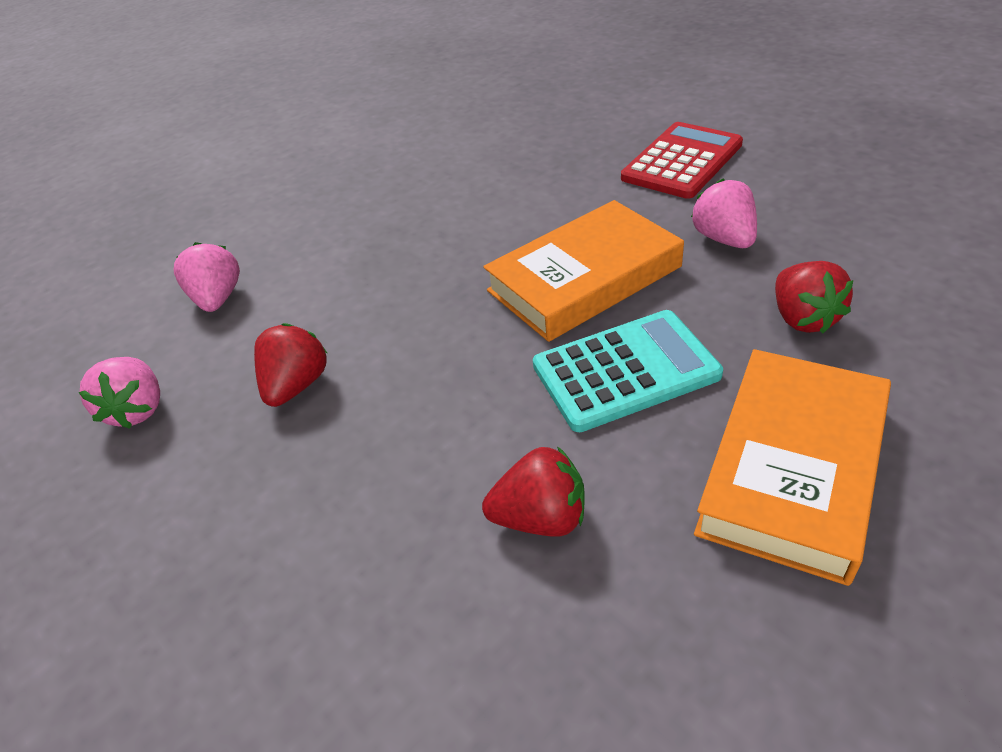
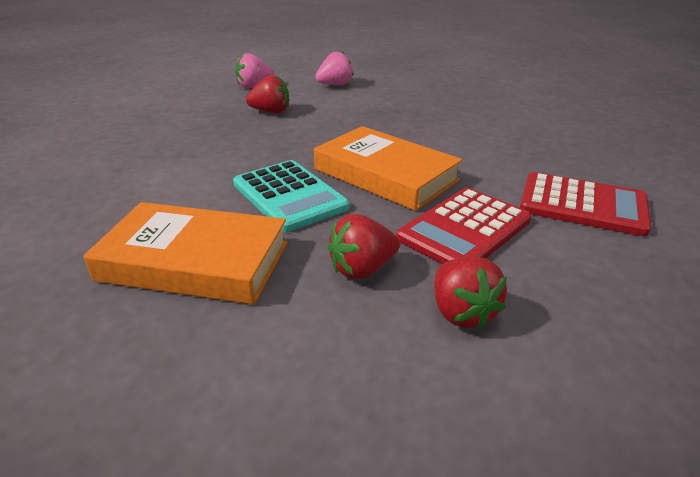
camera: 70 degrees right, 10 degrees down
red strawberry [482,446,584,537] -> red strawberry moved to [434,256,507,329]
pink strawberry [691,179,757,248] -> red calculator [396,188,531,264]

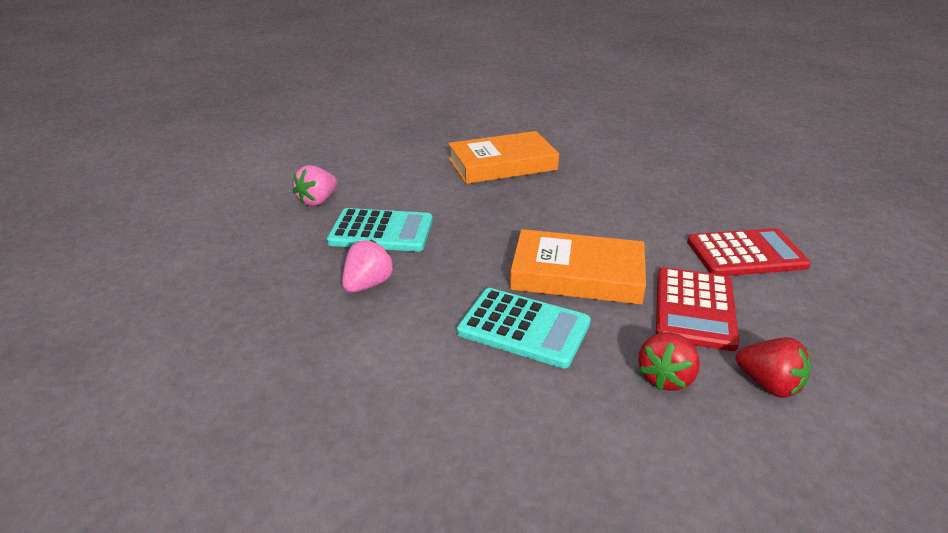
camera: 30 degrees left, 0 degrees up
orange book [83,202,288,304] -> orange book moved to [448,131,559,184]
red strawberry [246,75,289,113] -> turquoise calculator [327,208,433,252]
pink strawberry [315,52,353,85] -> pink strawberry moved to [342,240,394,292]

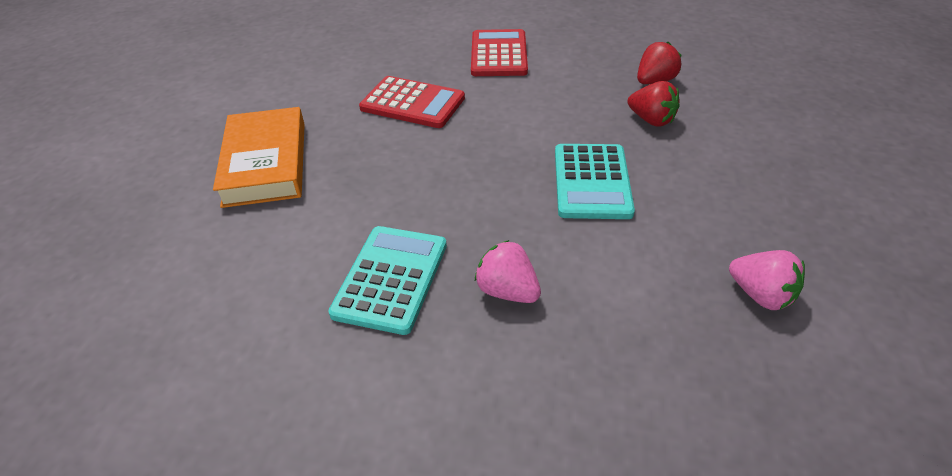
camera: 80 degrees left, 10 degrees up
pink strawberry [293,165,337,206] -> pink strawberry moved to [729,250,805,310]
turquoise calculator [457,288,591,368] -> turquoise calculator turned 150 degrees clockwise [555,144,635,219]
orange book [510,229,646,305] -> none
red calculator [656,267,739,351] -> red calculator moved to [359,76,465,128]

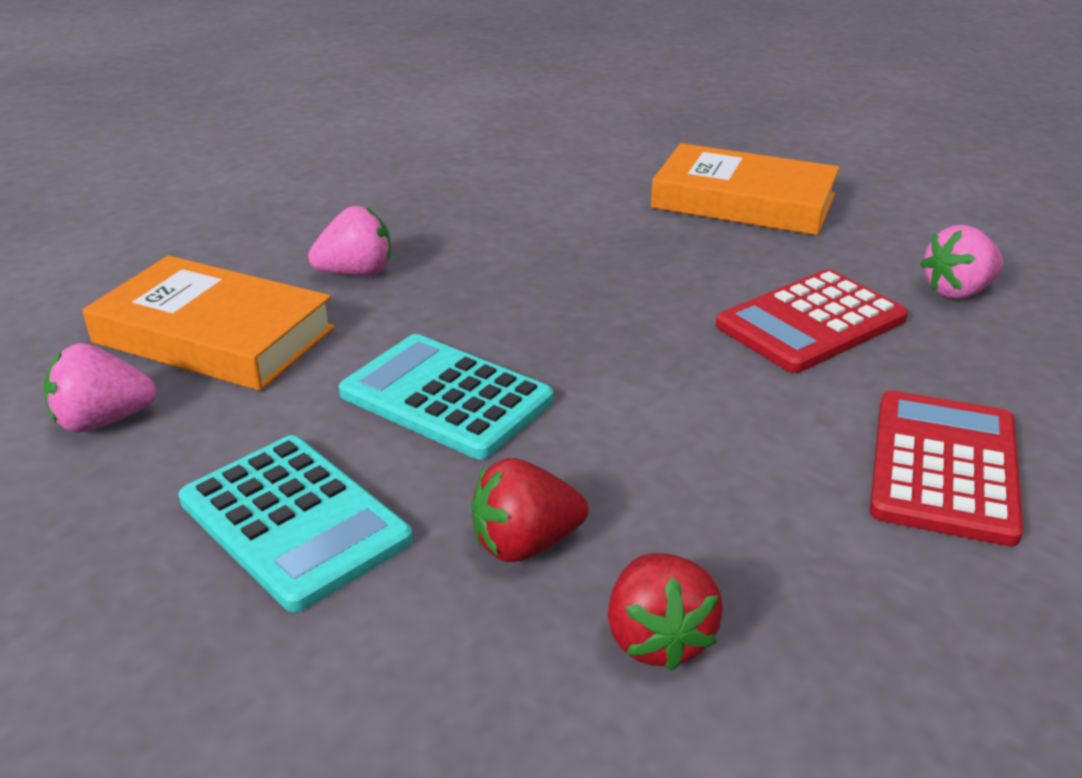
camera: 120 degrees right, 10 degrees down
turquoise calculator [328,226,447,335] -> turquoise calculator moved to [178,435,413,612]
red calculator [471,29,528,76] -> red calculator turned 105 degrees counterclockwise [870,391,1023,546]
none -> orange book [82,256,335,391]
none -> pink strawberry [920,225,1004,299]

